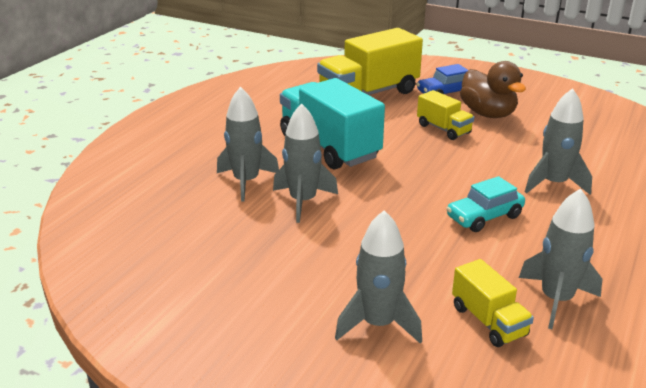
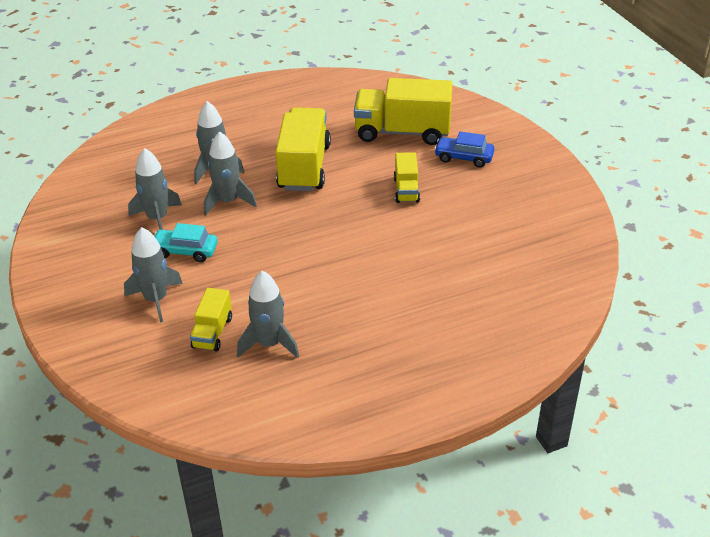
camera: 40 degrees right, 10 degrees up
turquoise truck [280,78,385,169] -> yellow truck [276,107,331,191]
turquoise car [446,176,525,232] -> turquoise car moved to [154,223,218,262]
brown duck [460,61,526,118] -> none
grey rocket [525,88,592,195] -> grey rocket moved to [128,148,182,230]

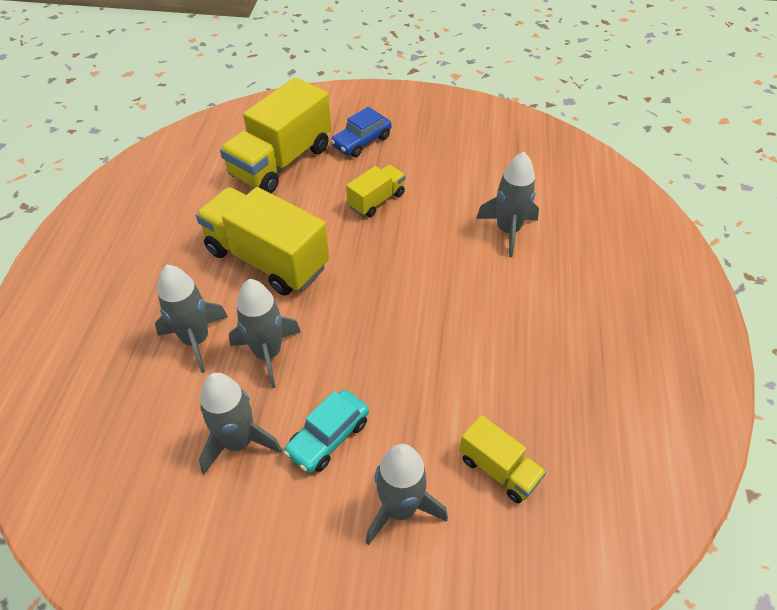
camera: 60 degrees left, 10 degrees up
grey rocket [237,271,299,358] -> grey rocket moved to [476,152,539,257]
yellow truck [394,152,420,203] -> yellow truck turned 75 degrees counterclockwise [346,165,405,217]

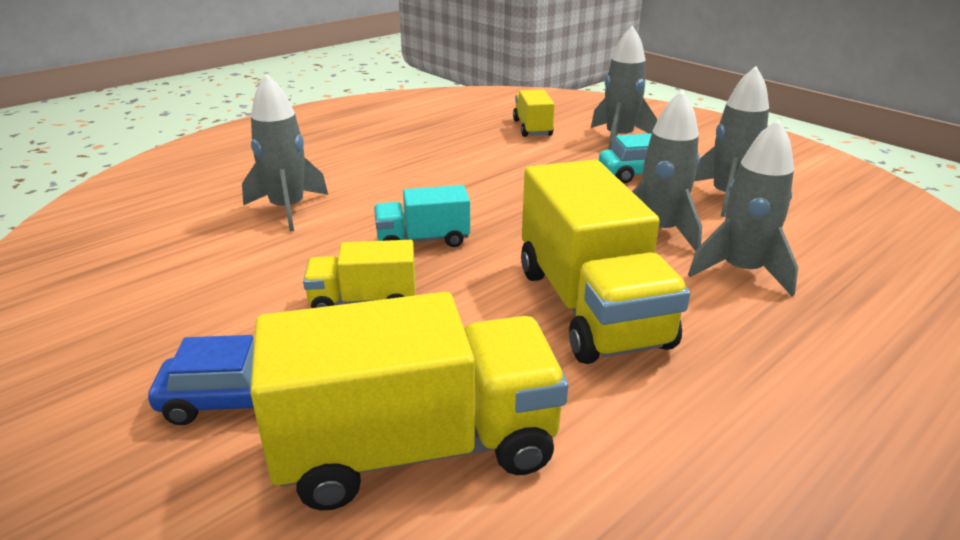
camera: 140 degrees left, 20 degrees down
none -> turquoise truck [374,185,470,247]

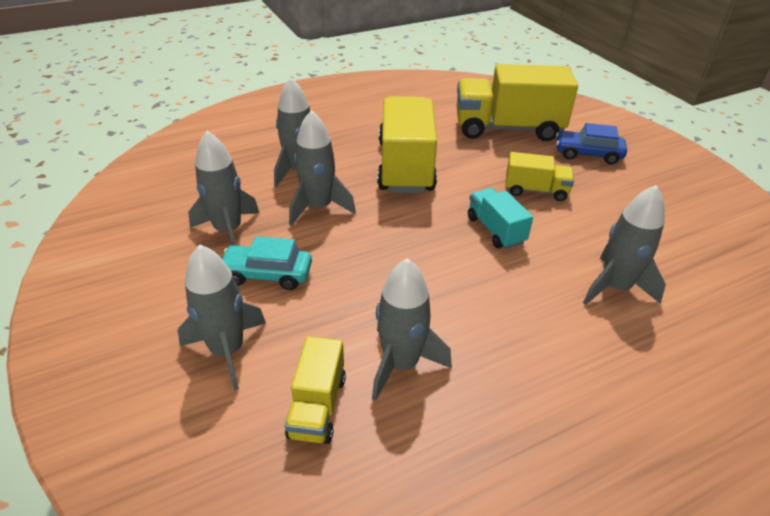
camera: 165 degrees left, 10 degrees up
turquoise truck [374,185,470,247] -> turquoise truck turned 120 degrees counterclockwise [468,188,533,249]
none -> grey rocket [372,258,452,401]

